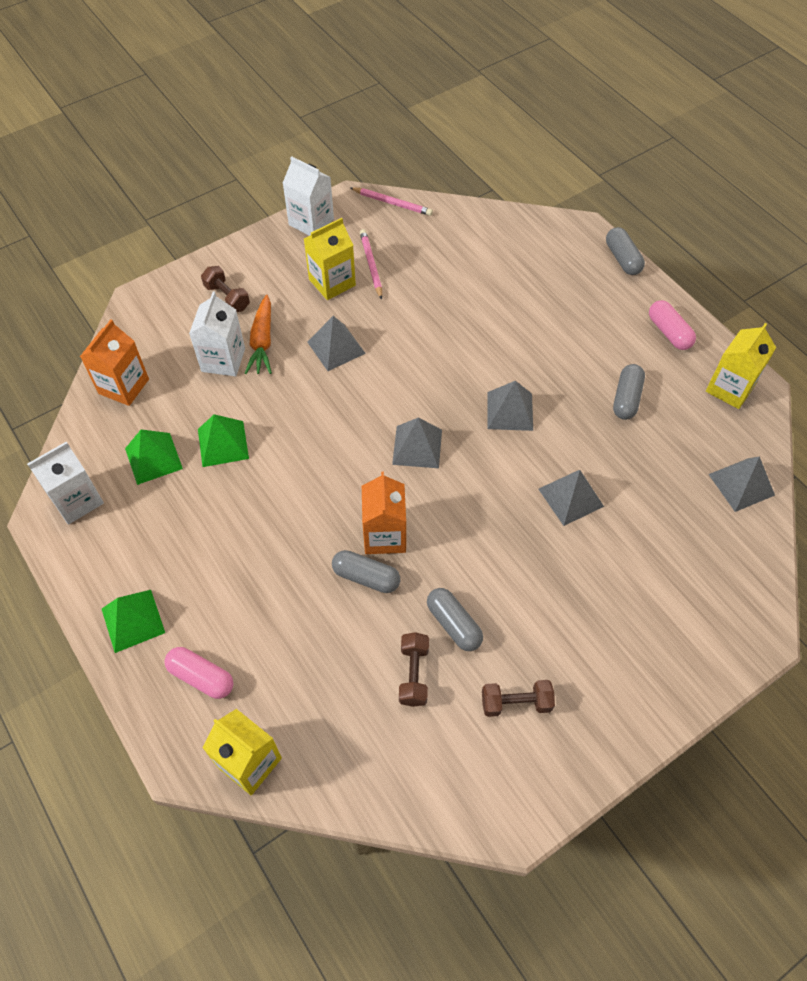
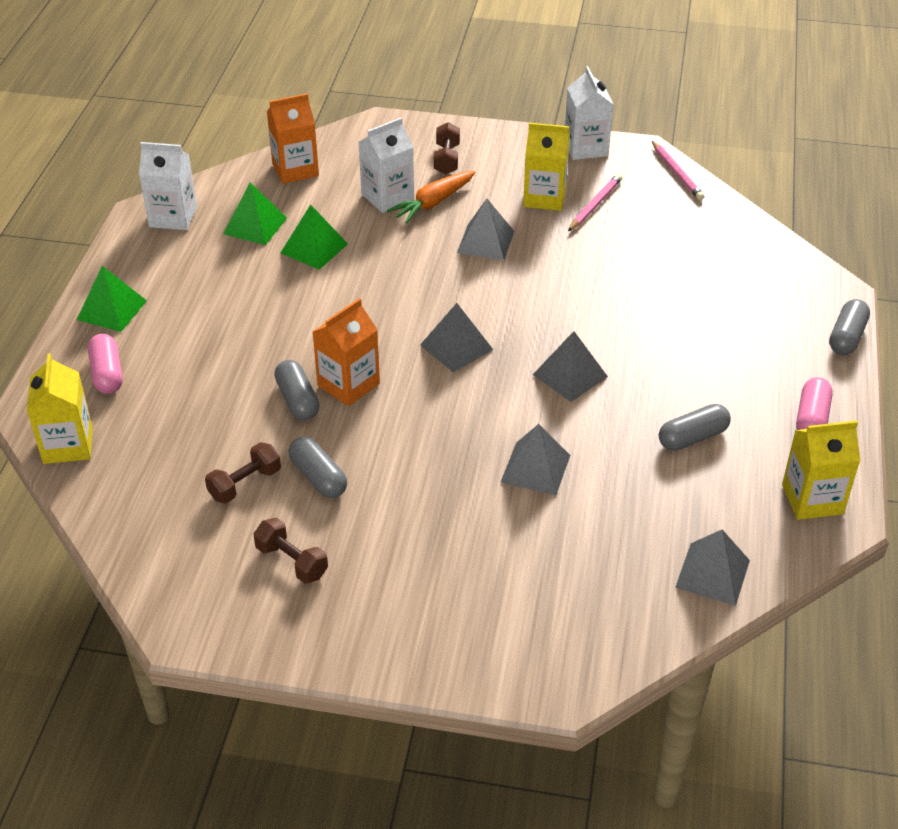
camera: 45 degrees right, 15 degrees down
grey capsule [427,588,483,651] -> grey capsule turned 45 degrees counterclockwise [289,436,347,498]

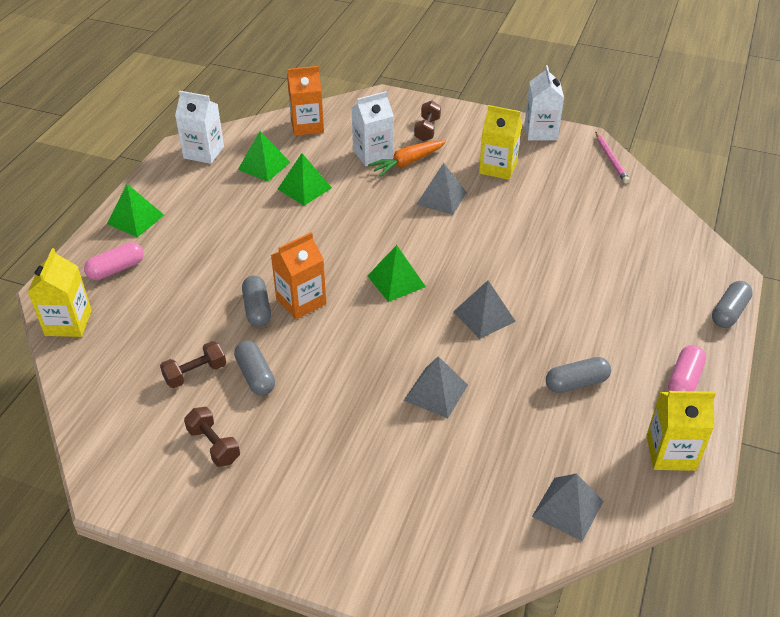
camera: 10 degrees right, 0 degrees up
pink capsule [88,334,123,394] -> pink capsule turned 60 degrees clockwise [84,242,144,280]
grey pyramid [420,303,493,372] -> green pyramid [368,245,426,302]
pink pencil [568,174,622,231] -> none

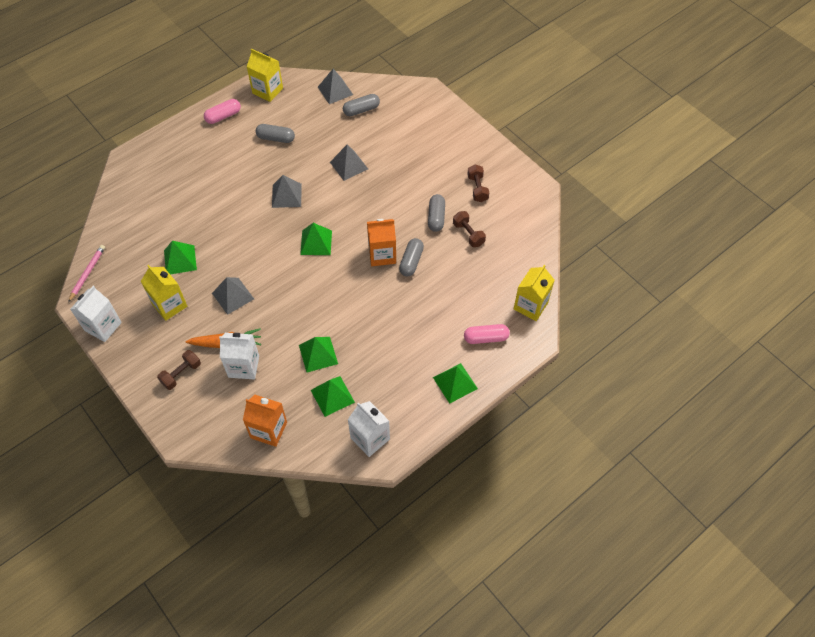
camera: 150 degrees left, 15 degrees up
brown dumbbell [160,341,226,388] -> brown dumbbell turned 60 degrees clockwise [453,211,486,247]
grey capsule [712,281,753,328] -> grey capsule moved to [343,94,380,116]
none -> green pyramid [164,241,197,275]

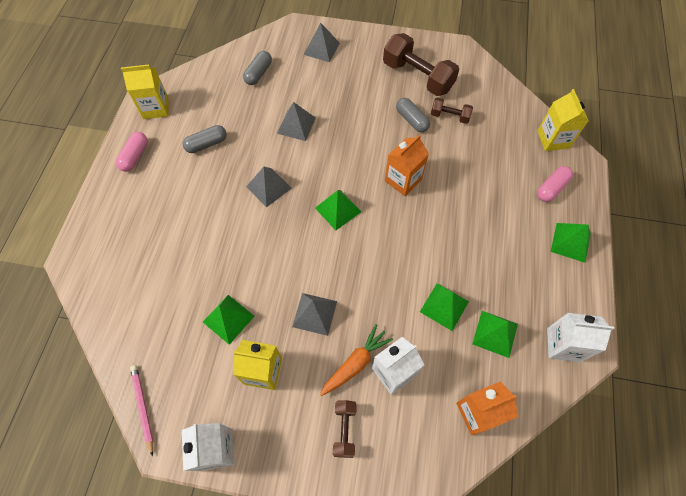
camera: 40 degrees left, 5 degrees up
grey pyramid [318,69,353,104] -> grey pyramid moved to [304,23,340,62]
grey capsule [399,238,424,276] -> none
brown dumbbell [467,165,489,202] -> brown dumbbell [383,33,459,96], size x1.95

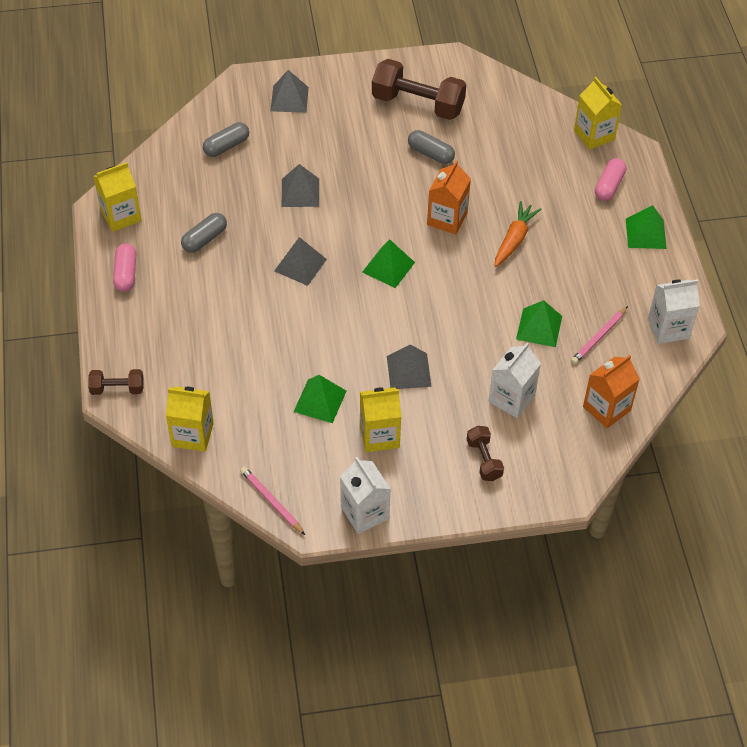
camera: 20 degrees left, 10 degrees down
grey capsule [243,51,272,85] -> grey capsule turned 45 degrees clockwise [203,122,249,157]
orange carrot [320,324,393,396] -> orange carrot moved to [495,201,541,267]
brown dumbbell [431,97,473,124] -> brown dumbbell moved to [88,369,144,395]
green pyramid [472,311,518,358] -> pink pencil [571,306,628,364]
none -> yellow carton [166,386,214,452]

